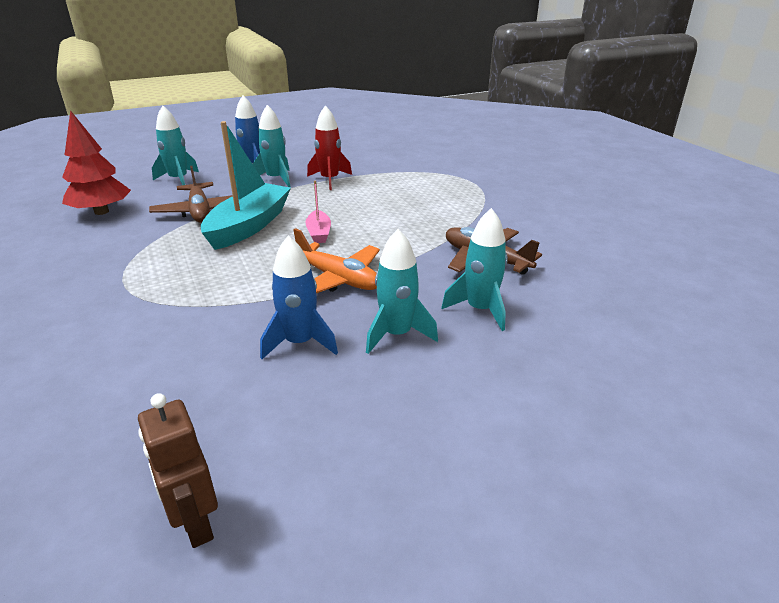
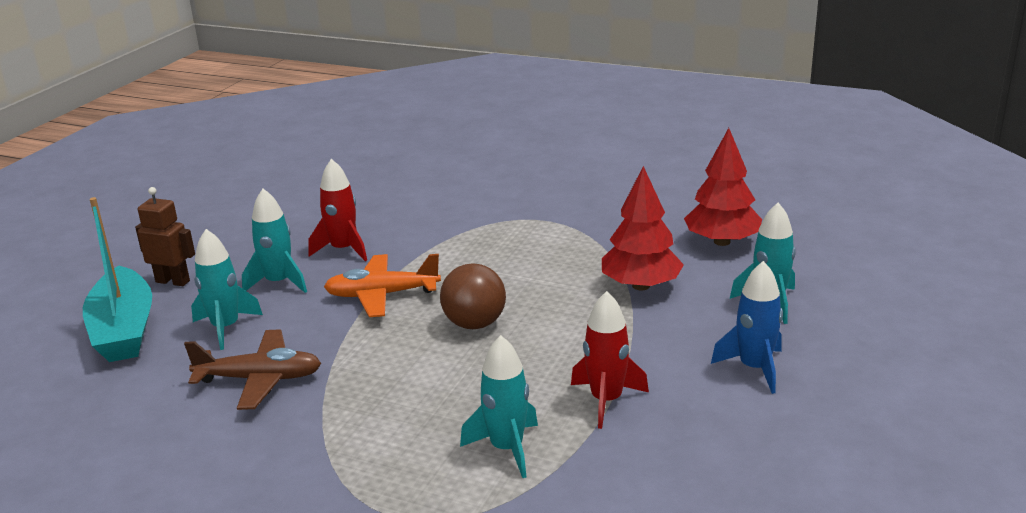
camera: 140 degrees right, 5 degrees down
brown robot [138,393,218,548] -> brown robot moved to [135,187,195,286]
brown plane [149,166,233,223] -> red tree [602,166,684,290]
turquoise boat [201,121,291,250] -> turquoise boat moved to [83,197,152,362]
turquoise rocket [253,105,290,187] -> turquoise rocket moved to [460,335,538,478]
blue rocket [260,236,338,359] -> red rocket [308,159,367,261]
pink boat [305,180,331,243] -> brown ball [440,263,506,329]

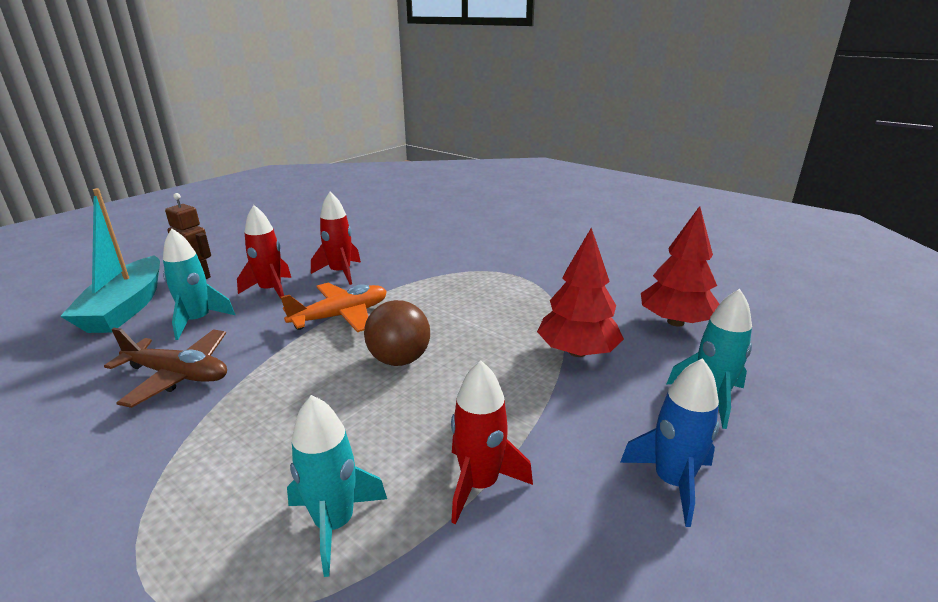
camera: 15 degrees right, 0 degrees up
turquoise rocket [242,189,307,293] -> red rocket [237,205,291,299]
orange plane [324,254,441,317] -> orange plane turned 135 degrees clockwise [281,283,387,332]

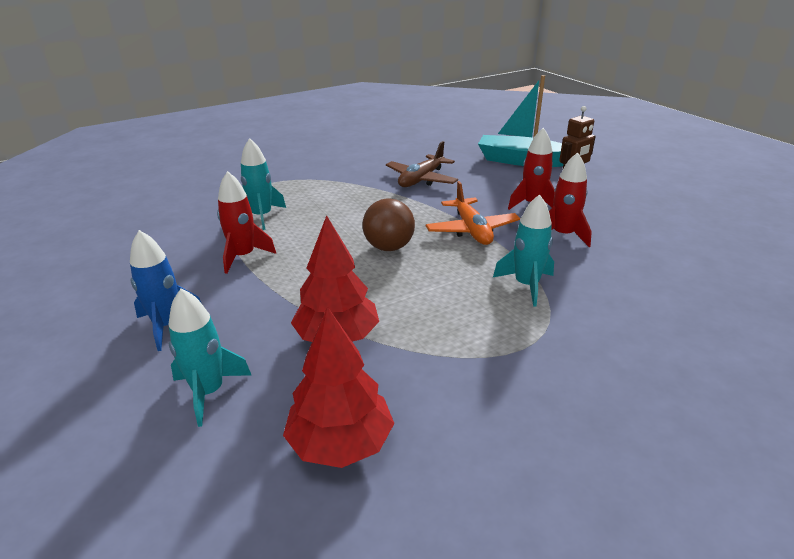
camera: 110 degrees right, 5 degrees up
turquoise rocket [163,228,235,340] -> turquoise rocket moved to [493,194,554,307]

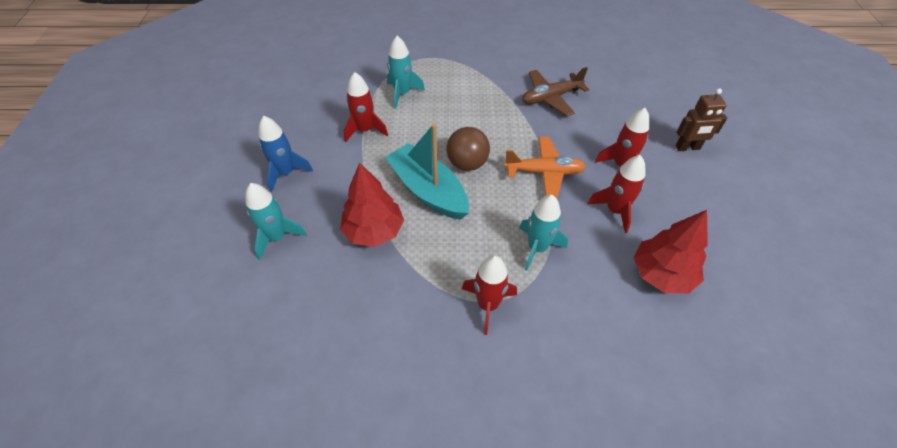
camera: 30 degrees right, 20 degrees up
red tree [283,307,394,468] -> red tree moved to [634,210,708,294]
orange plane [426,181,520,245] -> orange plane turned 105 degrees counterclockwise [504,137,586,199]
turquoise boat [478,75,563,167] -> turquoise boat moved to [385,124,469,220]
none -> red rocket [462,255,517,335]

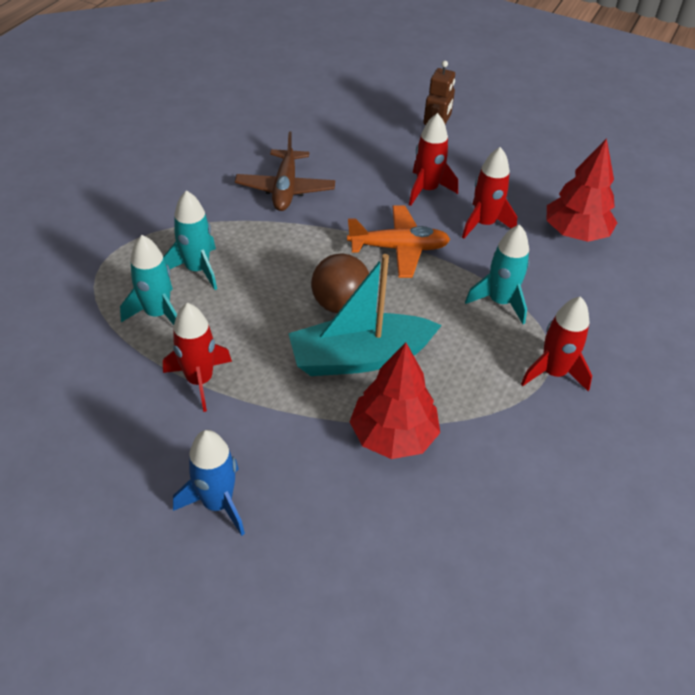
camera: 65 degrees left, 5 degrees down
turquoise rocket [245,183,307,260] -> turquoise rocket moved to [163,190,217,290]
orange plane [504,137,586,199] -> orange plane turned 60 degrees clockwise [347,205,450,278]

